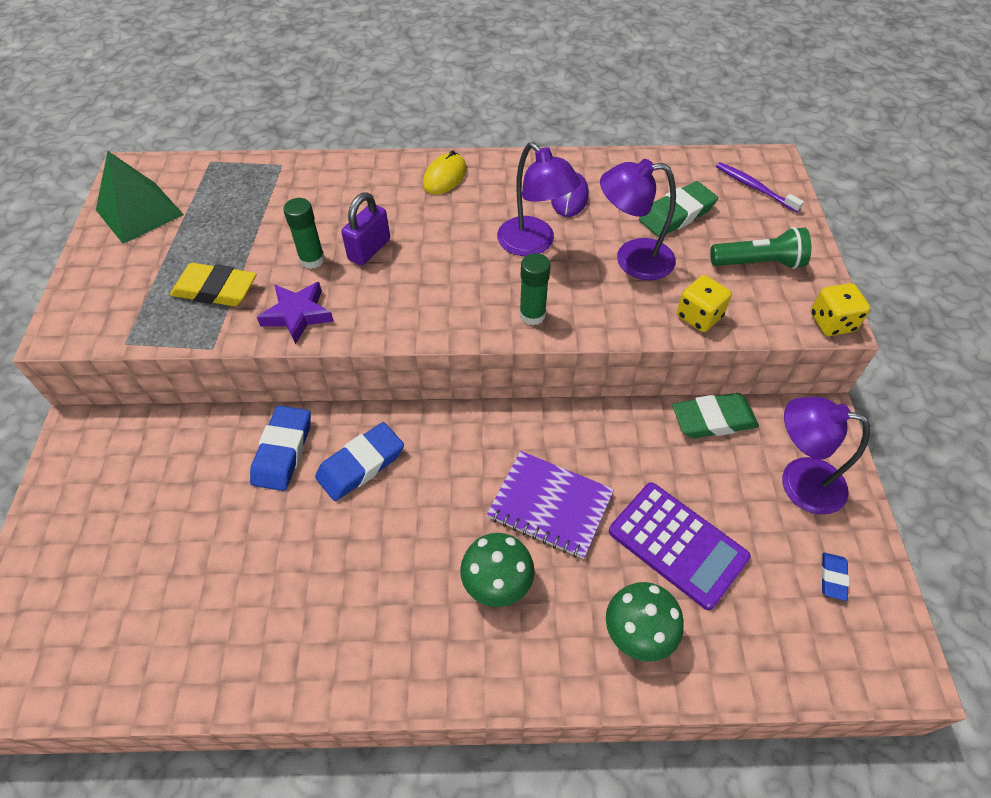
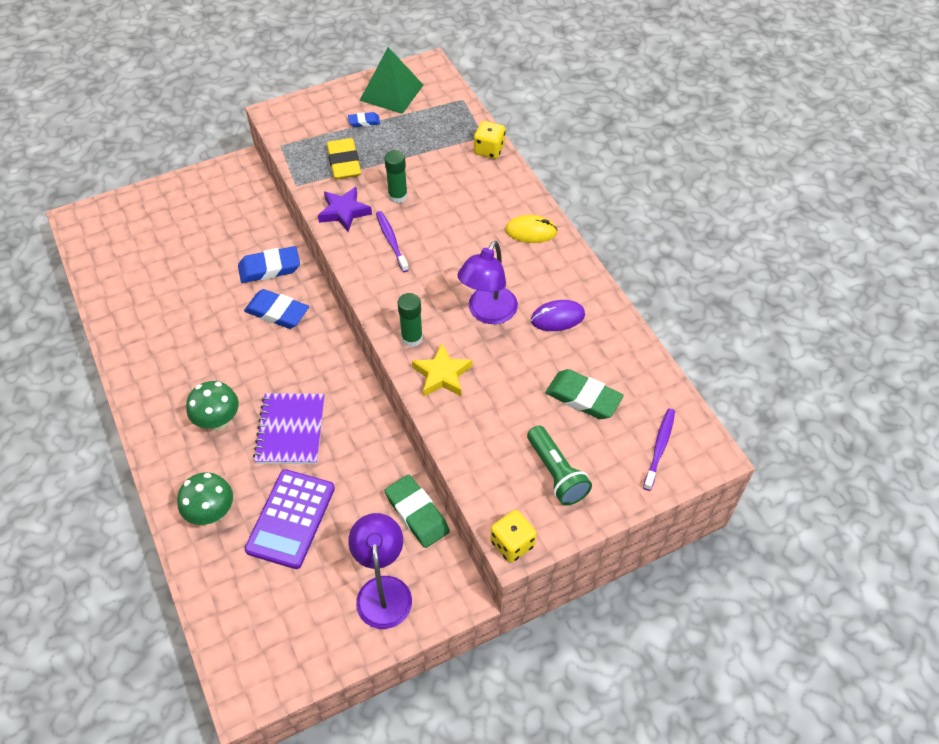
camera: 65 degrees right, 0 degrees up
purple padlock [341,192,390,266] -> none
purple lamp [600,159,676,280] -> none
yellow dice [677,275,732,332] -> yellow dice moved to [474,121,506,159]
blue eraser [821,552,849,601] -> blue eraser moved to [348,112,380,127]
none -> purple toothbrush [376,211,409,272]
none -> yellow star [412,344,472,396]

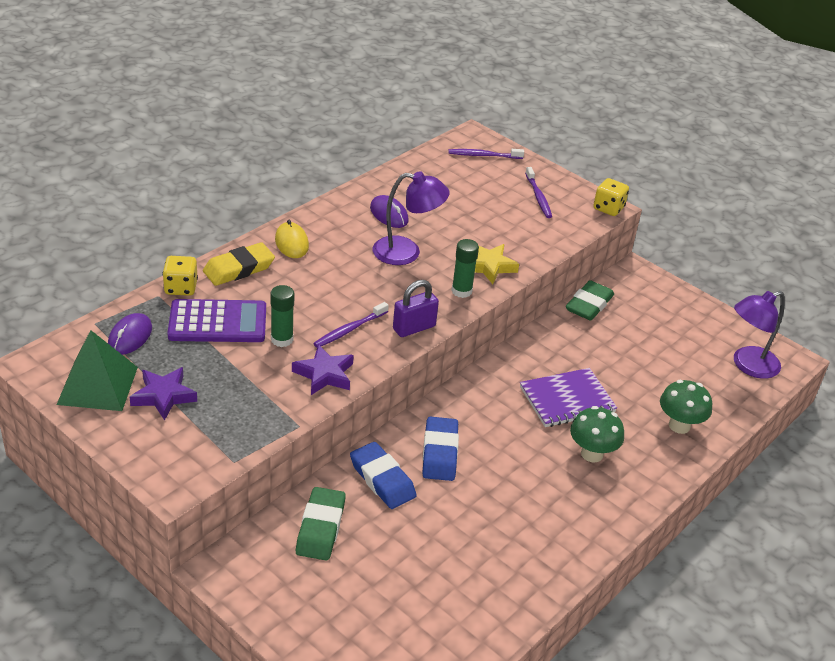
camera: 115 degrees left, 15 degrees down
purple calculator [244,469,335,569] -> purple calculator moved to [167,299,266,342]
yellow eraser [327,138,361,179] -> yellow eraser moved to [203,242,275,286]
blue eraser [348,112,380,127] -> purple star [129,367,197,420]
purple lamp [348,513,412,629] -> purple lamp moved to [734,291,785,379]
green flashlight [527,426,592,505] -> purple toothbrush [525,167,552,218]
green eraser [545,369,624,419] -> green eraser moved to [296,487,346,560]
none -> purple mouse [108,313,152,355]
none -> purple padlock [393,280,439,337]

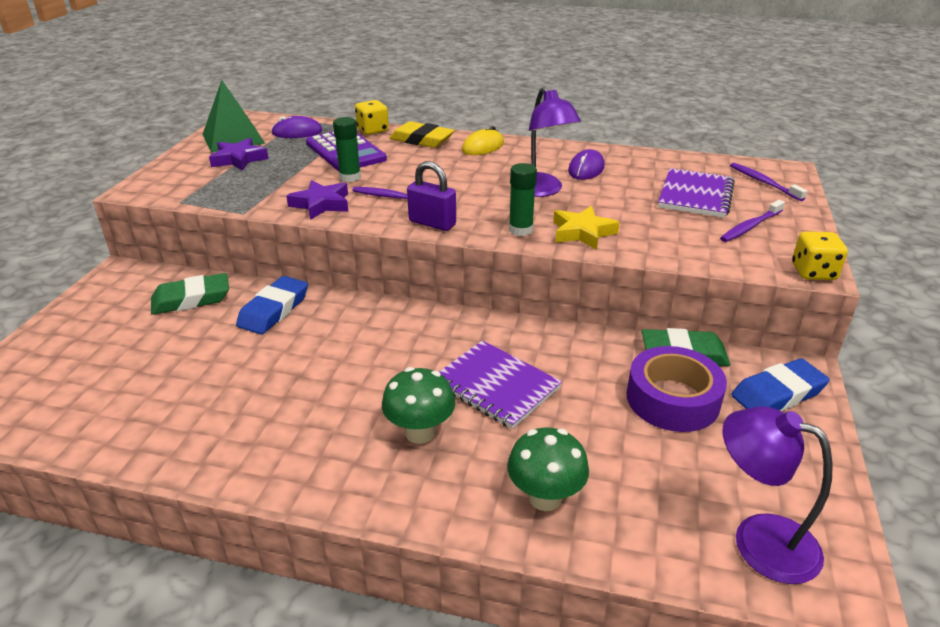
camera: 65 degrees right, 5 degrees down
blue eraser [422,417,459,481] -> blue eraser moved to [731,358,830,411]
none -> purple tape [627,346,727,432]
none -> purple notebook [658,168,735,218]

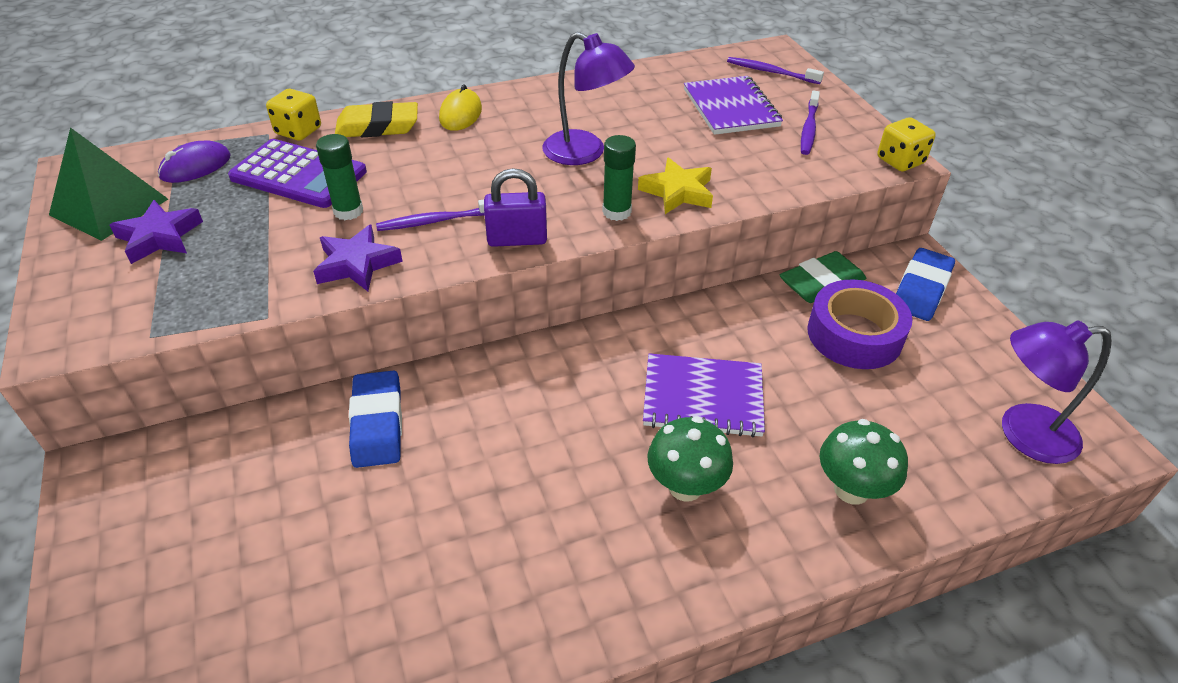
camera: 35 degrees left, 10 degrees up
green eraser [151,273,229,315] -> none
purple mouse [568,149,605,180] -> none

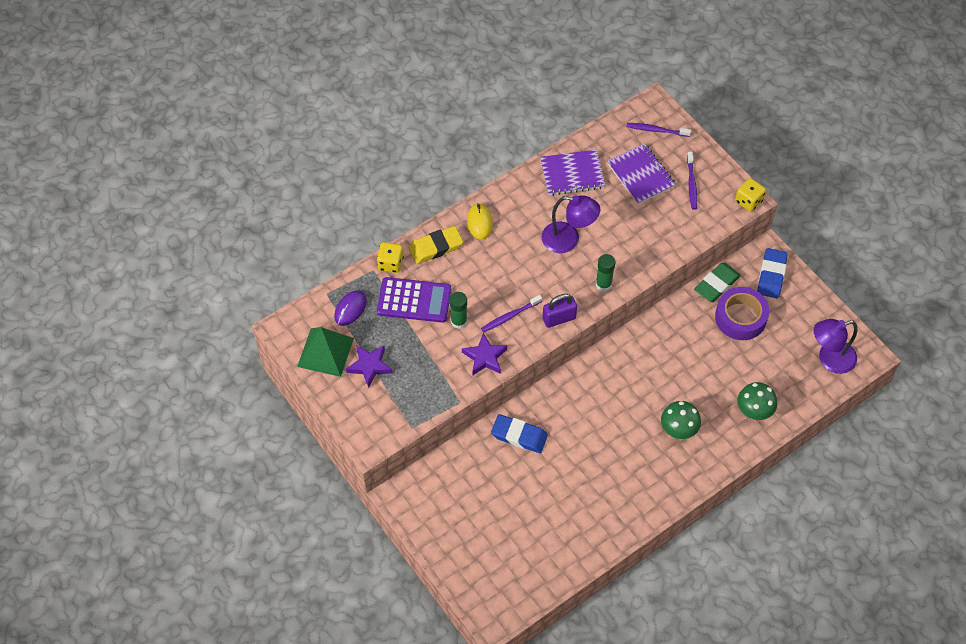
camera: 15 degrees left, 15 degrees up
blue eraser [349,371,402,468] -> blue eraser turned 45 degrees counterclockwise [491,414,548,453]
yellow star [638,158,713,214] -> none
purple notebook [643,353,765,437] -> purple notebook moved to [540,149,606,196]

